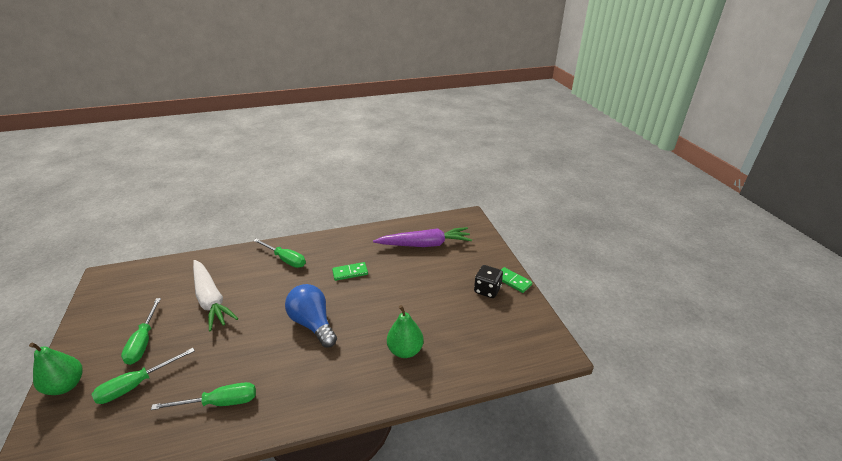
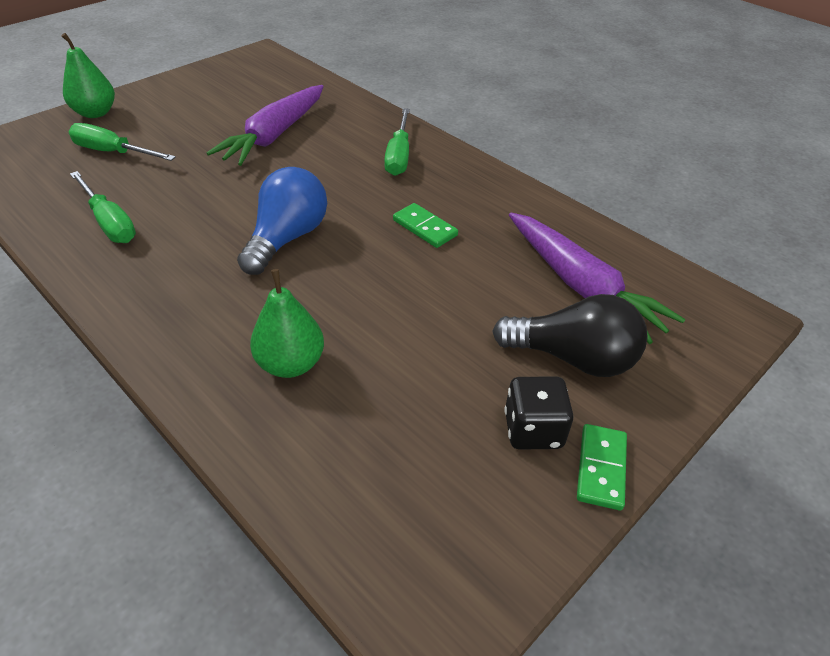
camera: 60 degrees right, 10 degrees up
green screwdriver [121,298,161,365] -> none
white carrot [193,260,239,331] -> purple carrot [206,85,324,166]
none -> black light bulb [492,294,648,377]

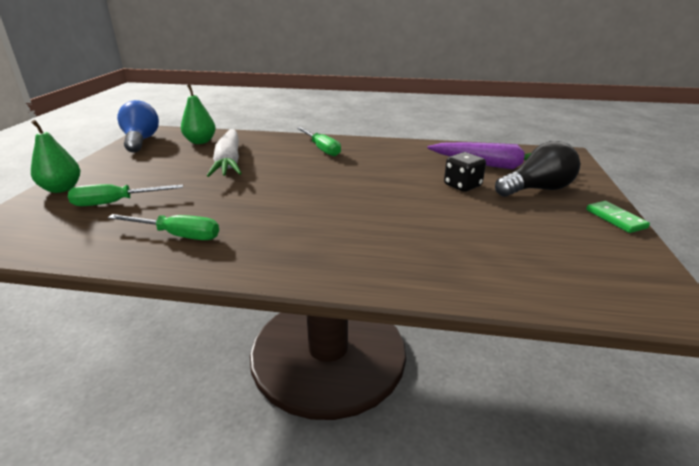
camera: 35 degrees left, 15 degrees down
purple carrot [206,85,324,166] -> white carrot [207,129,242,177]
blue light bulb [237,167,327,275] -> blue light bulb moved to [117,100,159,153]
green pear [250,269,324,378] -> green pear moved to [181,85,216,144]
green domino [393,203,458,248] -> none
black dice [504,376,574,450] -> black dice moved to [444,152,486,192]

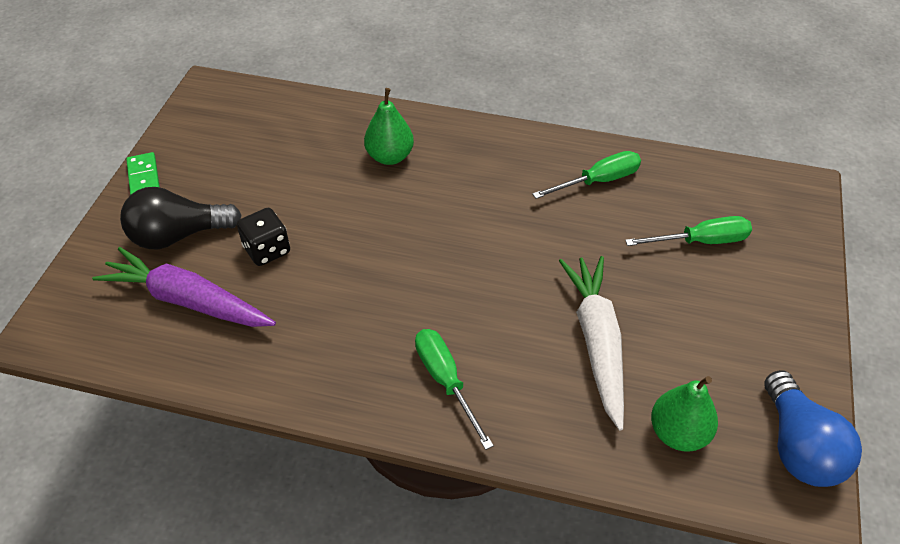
camera: 175 degrees left, 20 degrees up
green pear [31,120,80,193] -> green pear moved to [364,88,414,165]
green screwdriver [108,214,219,240] -> green screwdriver turned 135 degrees clockwise [532,151,641,199]

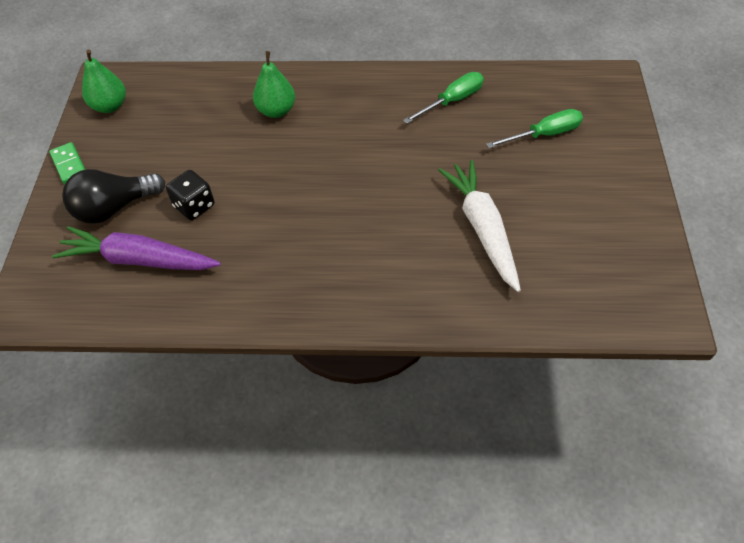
camera: 10 degrees left, 5 degrees up
green screwdriver [415,329,494,450] -> none
green pear [651,376,718,452] -> green pear moved to [82,49,126,113]
blue light bulb [764,370,862,487] -> none

